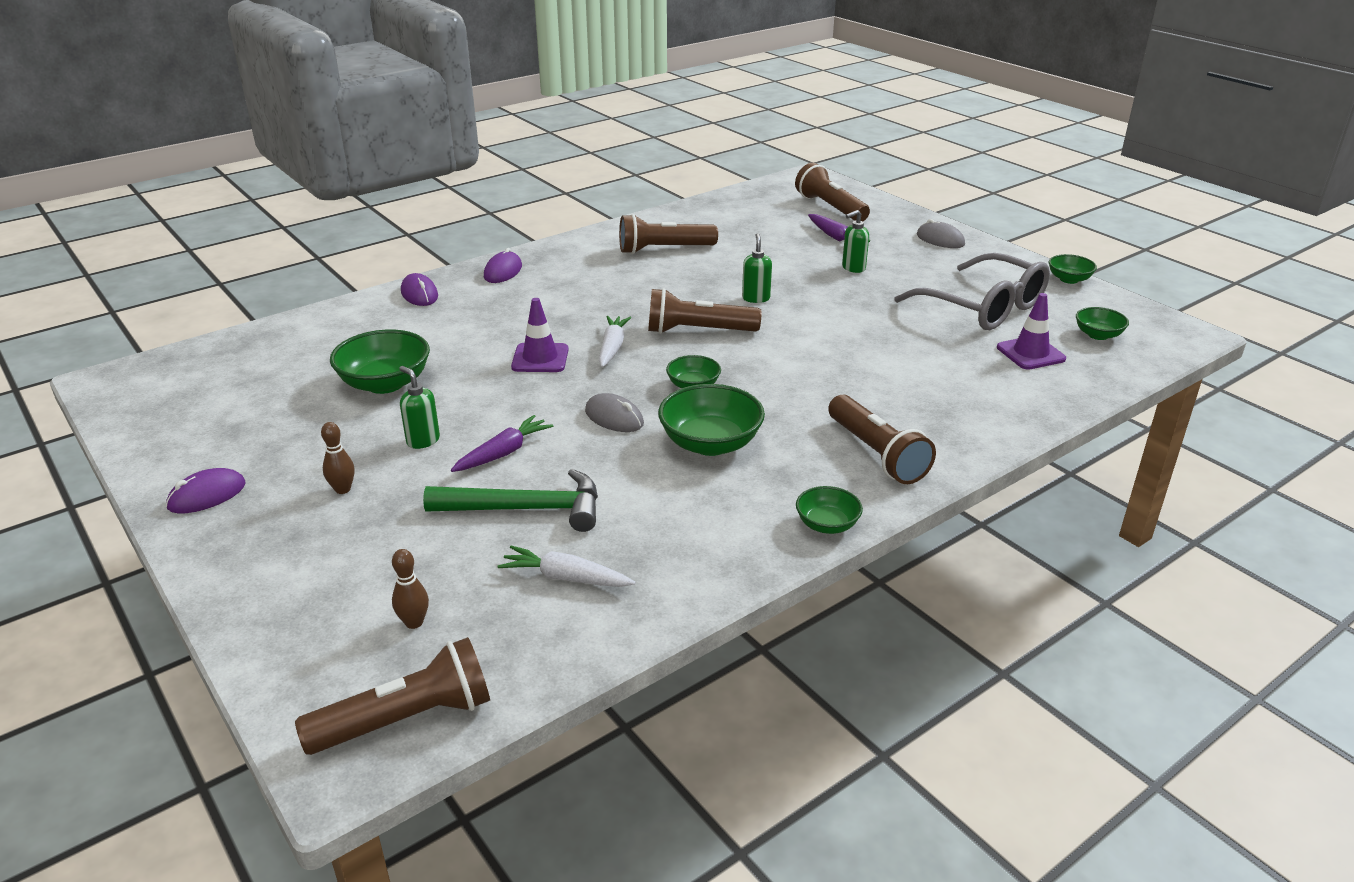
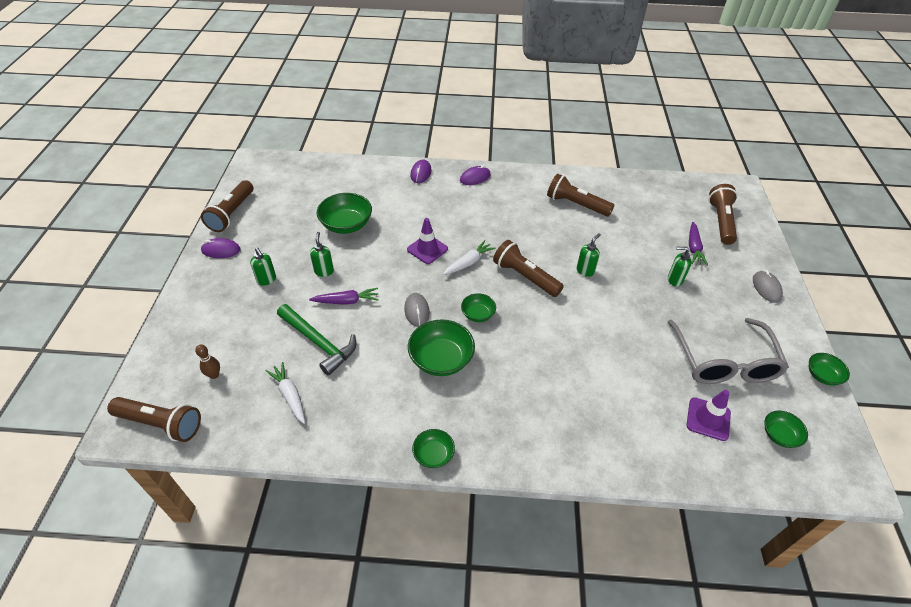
camera: 40 degrees right, 15 degrees up
brown bowling pin [321,422,355,494] -> green soap dispenser [250,247,276,286]
brown flashlight [828,395,936,484] -> brown flashlight moved to [201,180,253,232]

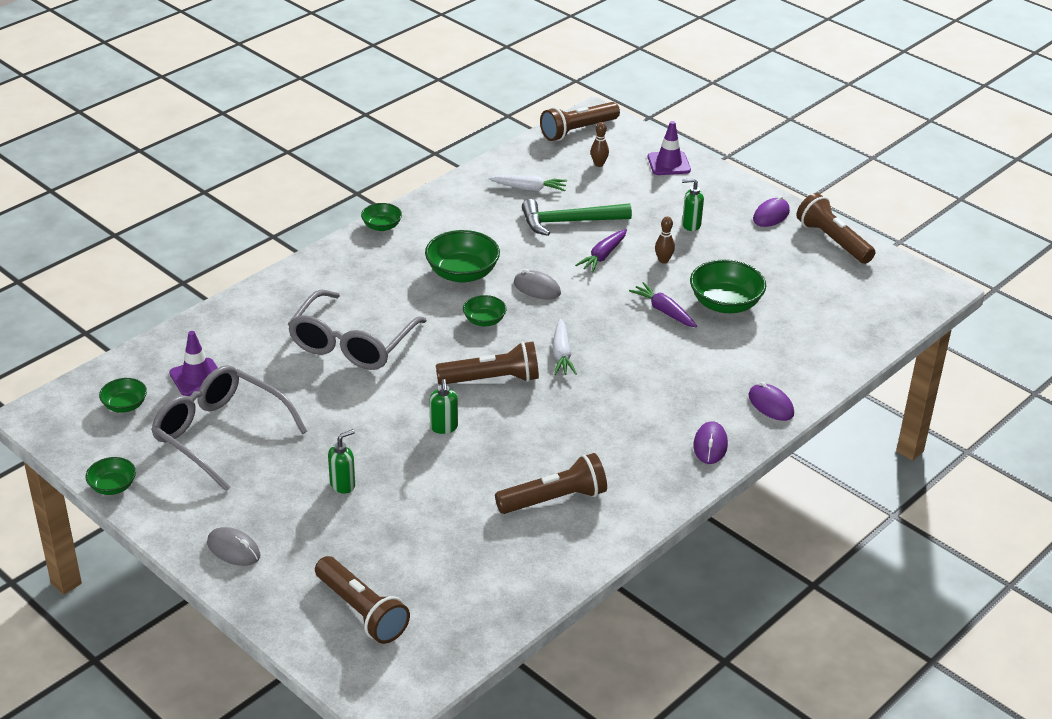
camera: 130 degrees right, 10 degrees down
green soap dispenser [310,232,334,277] -> brown bowling pin [655,217,675,264]
purple traffic cone [407,218,448,264] -> purple traffic cone moved to [648,121,691,175]
purple carrot [689,222,708,266] -> purple carrot moved to [629,282,697,328]
none -> grey glasses [288,290,427,370]

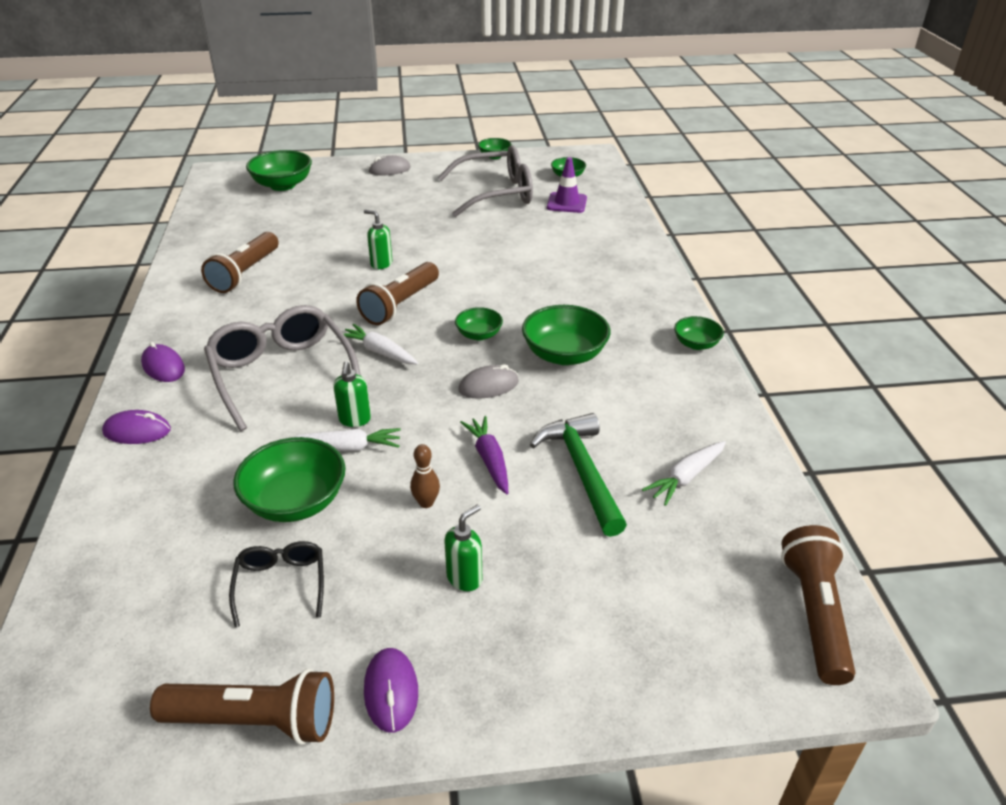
camera: 130 degrees right, 0 degrees up
grey glasses [288,290,427,370] -> grey glasses moved to [204,305,361,431]
brown flashlight [315,556,410,644] -> green bowl [246,150,312,191]
green soap dispenser [328,429,355,493] -> green soap dispenser moved to [333,361,371,427]
green hammer [522,199,632,236] -> green hammer turned 45 degrees counterclockwise [530,413,627,537]
brown bowling pin [591,122,609,167] -> none
purple carrot [629,282,697,328] -> white carrot [294,428,401,451]
purple traffic cone [648,121,691,175] -> none
none -> black glasses [229,541,324,627]

